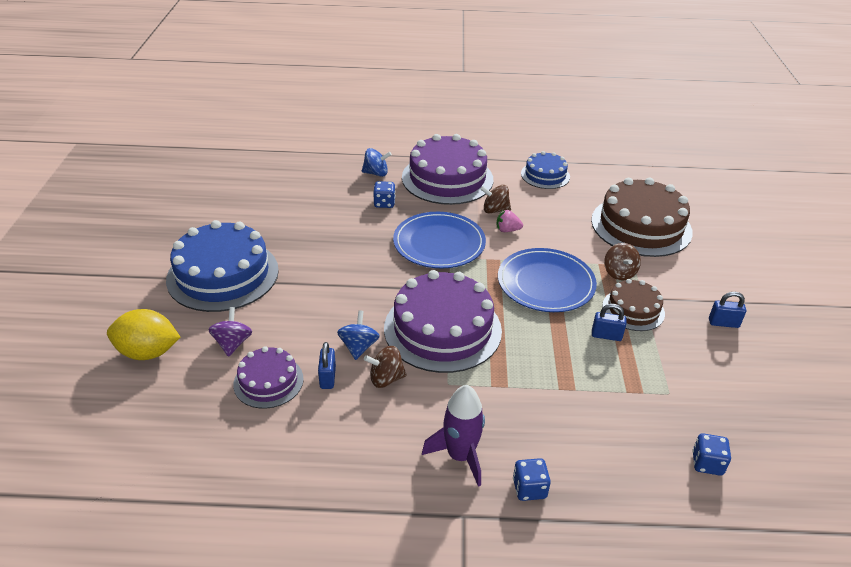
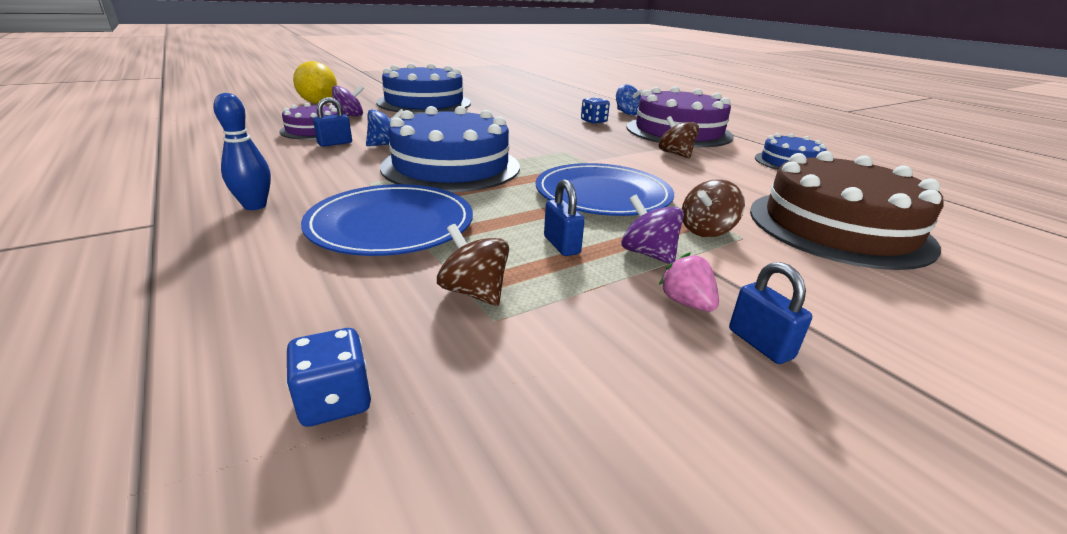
camera: 55 degrees right, 10 degrees down
brown spinning top [364,346,407,388] -> brown spinning top moved to [437,224,509,306]
purple cake [384,270,502,373] -> blue cake [380,106,520,192]
blue plate [393,212,486,268] -> blue plate moved to [301,184,473,256]
purple rocket [422,385,485,487] -> blue bowling pin [213,93,271,210]
pink strawberry [497,210,523,232] -> pink strawberry moved to [659,253,719,312]
blue dice [513,458,551,501] -> none
brown cake [602,279,665,331] -> purple spinning top [621,195,684,264]

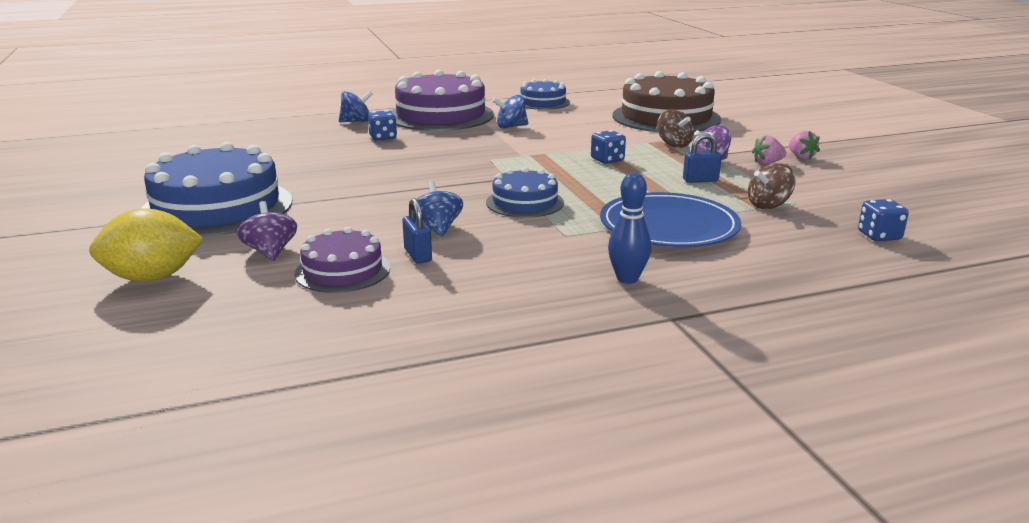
camera: 75 degrees left, 5 degrees down
blue cake [380,106,520,192] -> blue cake [486,167,564,218], size x0.54
blue plate [536,163,674,216] -> blue dice [591,130,626,164]
brown spinning top [659,116,699,159] -> blue spinning top [492,95,528,129]
blue padlock [729,262,812,364] -> pink strawberry [789,131,820,159]

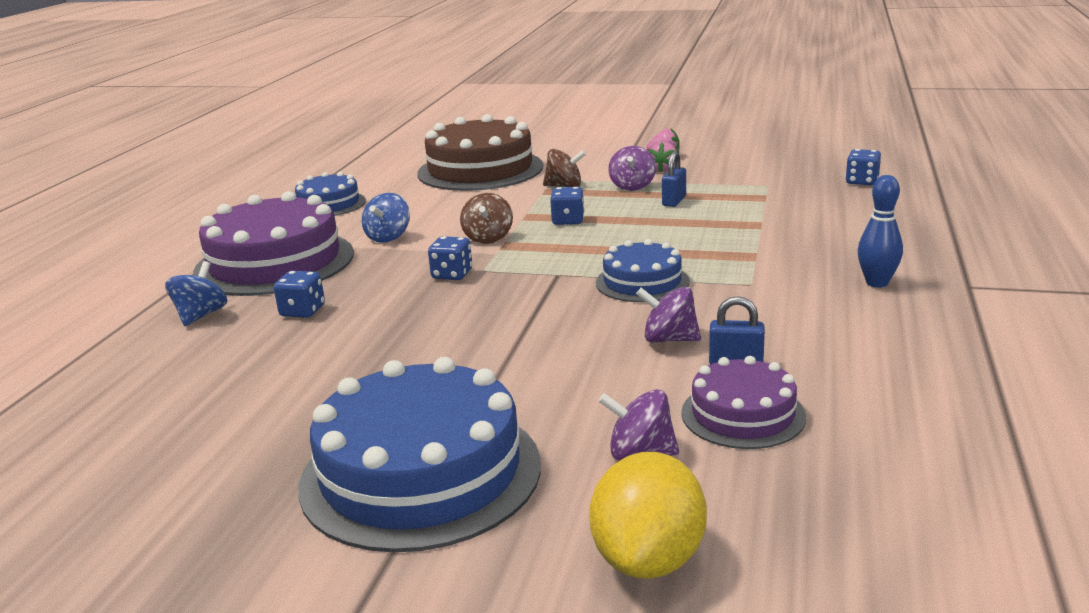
camera: 55 degrees left, 0 degrees up
blue spinning top [417,181,463,237] -> purple spinning top [636,287,701,343]
blue plate [600,192,741,247] -> none
brown spinning top [748,163,796,209] -> brown spinning top moved to [460,193,513,244]
none -> blue dice [428,236,472,280]

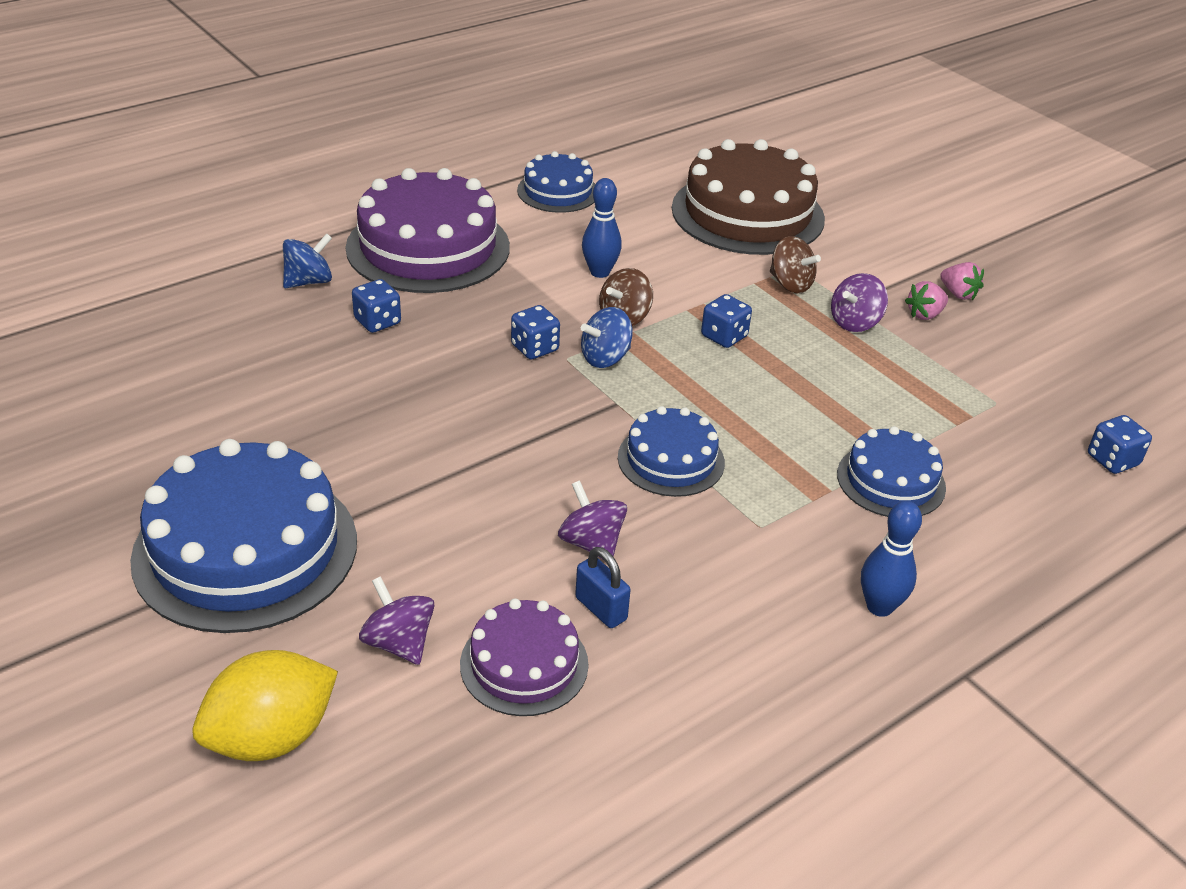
camera: 35 degrees right, 15 degrees up
blue spinning top [362,193,410,243] -> blue spinning top moved to [581,307,633,368]
blue padlock [662,151,686,207] -> none
none -> blue bowling pin [582,178,622,278]
none -> blue cake [837,426,946,517]

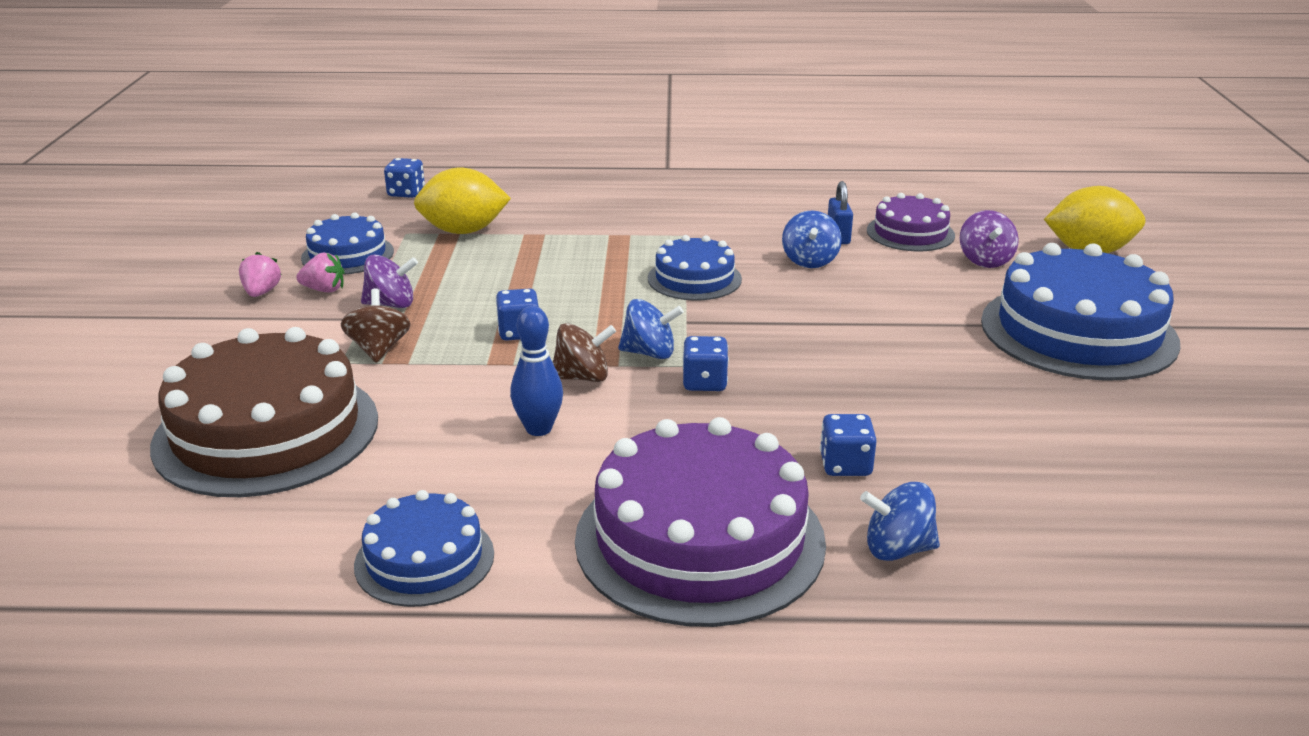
camera: 140 degrees left, 10 degrees down
purple spinning top [558,480,627,559] -> blue spinning top [782,210,842,268]
blue cake [837,426,946,517] -> blue cake moved to [301,212,394,275]
blue bowling pin [861,501,922,617] -> none
none -> yellow lemon [414,167,511,234]

